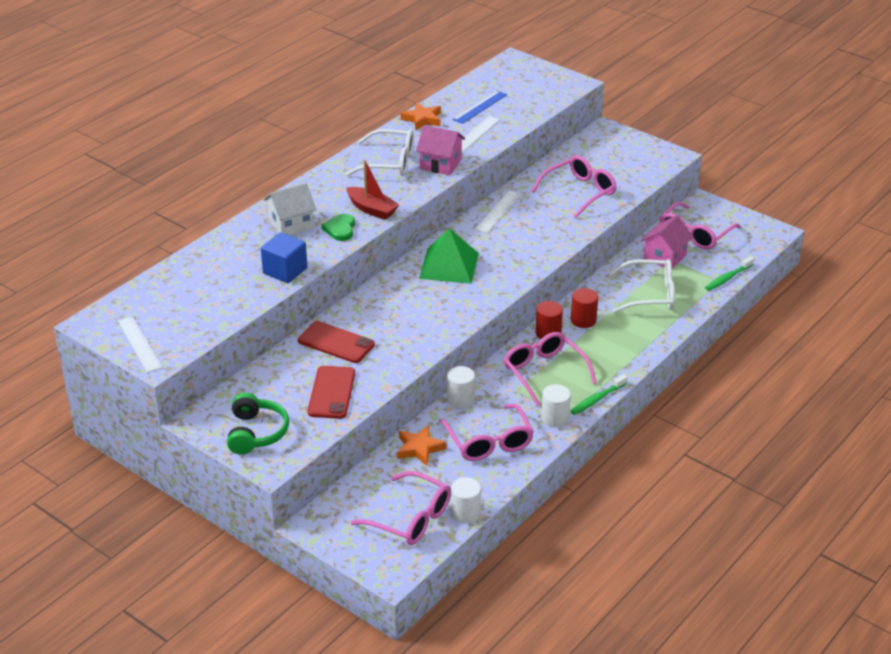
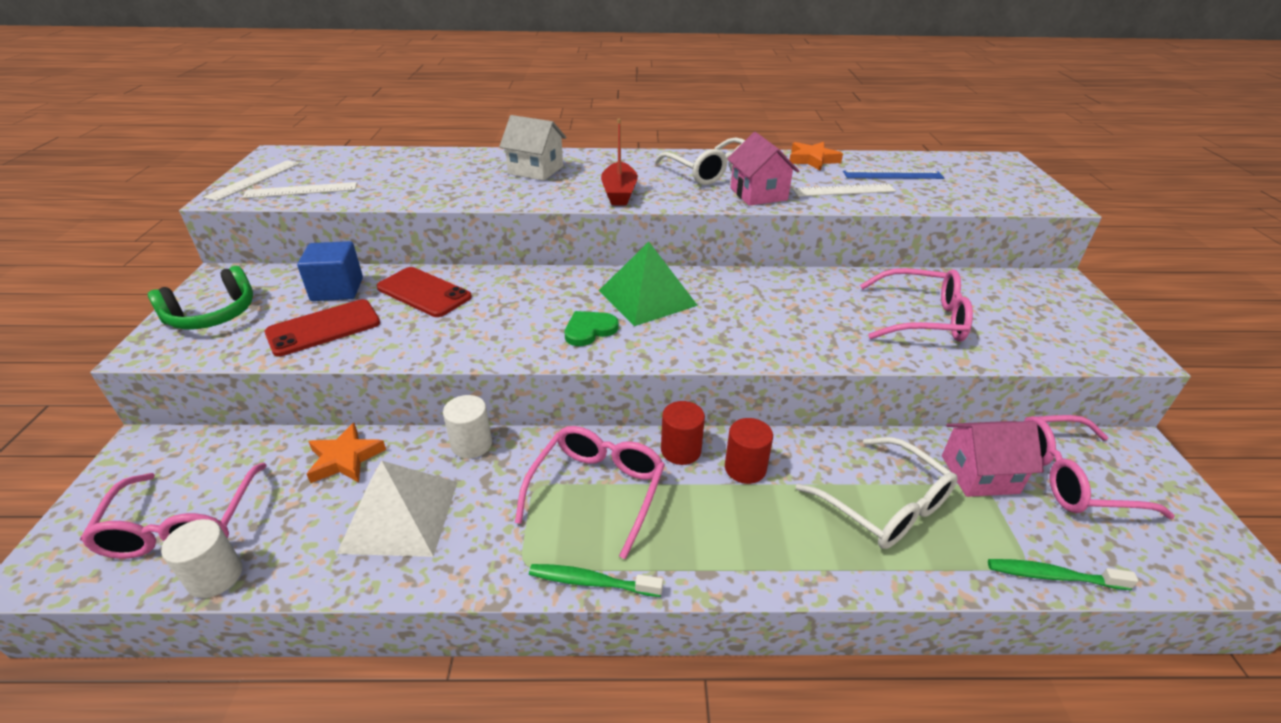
camera: 50 degrees right, 0 degrees up
blue cube [261,232,307,283] -> blue cube moved to [297,241,363,301]
red phone [298,321,375,363] -> red phone turned 45 degrees counterclockwise [376,267,472,317]
green heart [321,214,355,241] -> green heart moved to [565,311,619,346]
pink glasses [440,404,534,461] -> white pyramid [336,461,458,557]
white ruler [476,191,521,233] -> white ruler moved to [242,182,357,198]
white cylinder [541,384,571,428] -> none

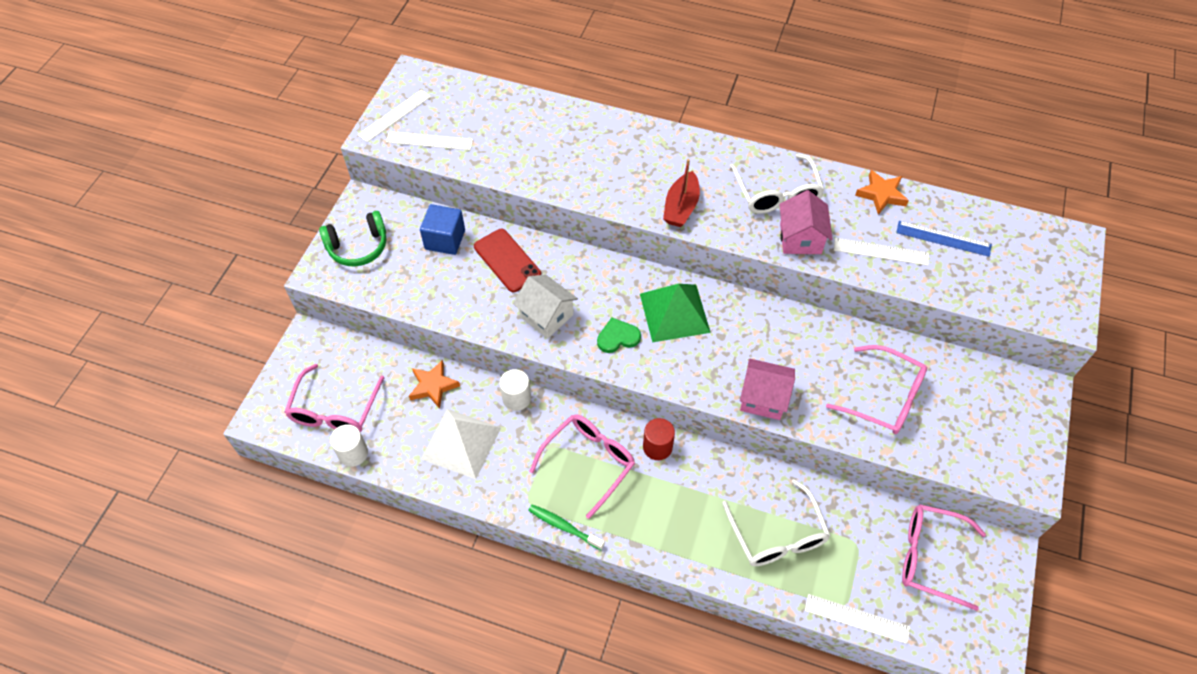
camera: 20 degrees right, 20 degrees up
red phone [265,299,380,357] -> none
white house [499,115,566,181] -> white house moved to [513,275,578,339]
red cylinder [725,418,773,484] -> none
pink house [942,421,1044,497] -> pink house moved to [740,359,795,420]
green toothbrush [988,559,1138,590] -> white ruler [805,594,910,644]

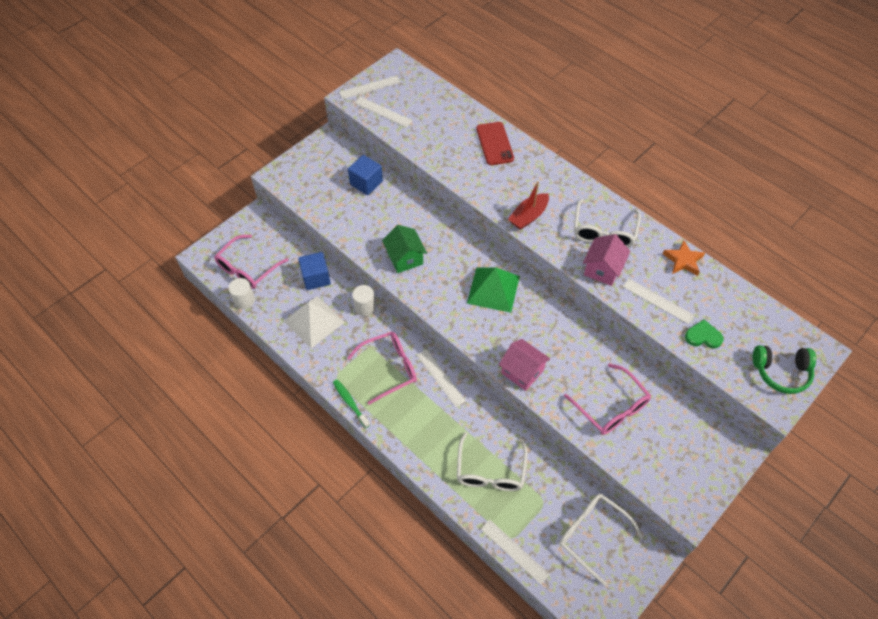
camera: 25 degrees right, 0 degrees up
green headphones [319,211,386,266] -> green headphones moved to [753,345,816,394]
orange star [409,360,460,409] -> blue cube [298,252,331,290]
red phone [474,229,541,292] -> red phone moved to [476,122,514,165]
white house [513,275,578,339] -> green house [382,225,427,273]
green heart [597,318,641,353] -> green heart moved to [685,320,724,348]
red cylinder [643,418,675,460] -> white ruler [417,349,466,407]
blue ruler [896,221,992,257] -> none
pink glasses [902,504,986,611] -> white glasses [559,494,643,586]

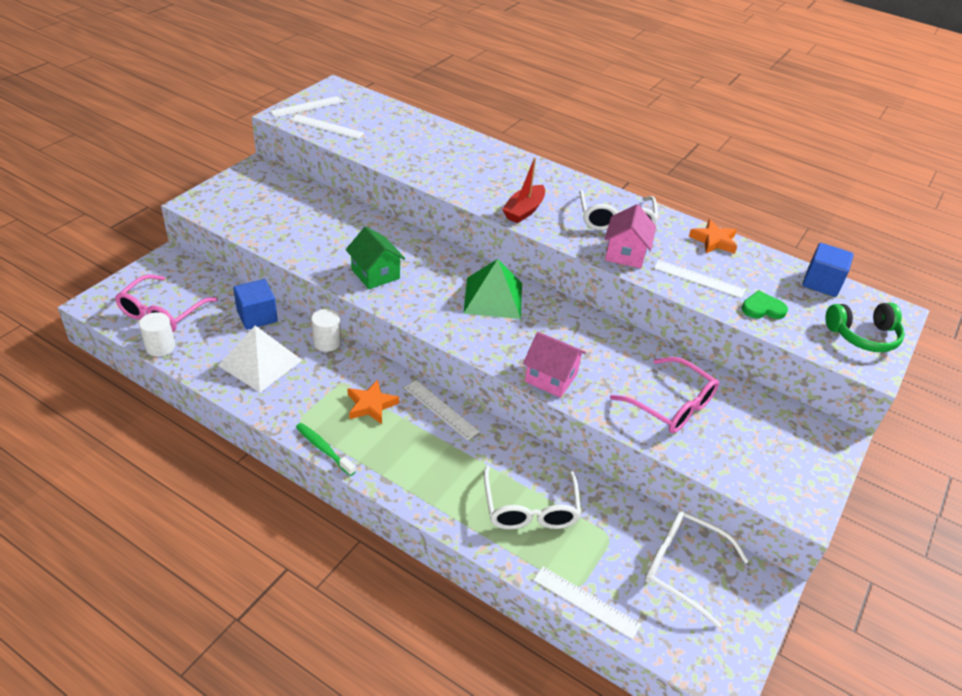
camera: 15 degrees left, 15 degrees down
pink glasses [347,331,417,405] -> orange star [347,380,399,424]
blue cube [348,155,383,195] -> blue cube moved to [802,243,854,297]
red phone [476,122,514,165] -> none

